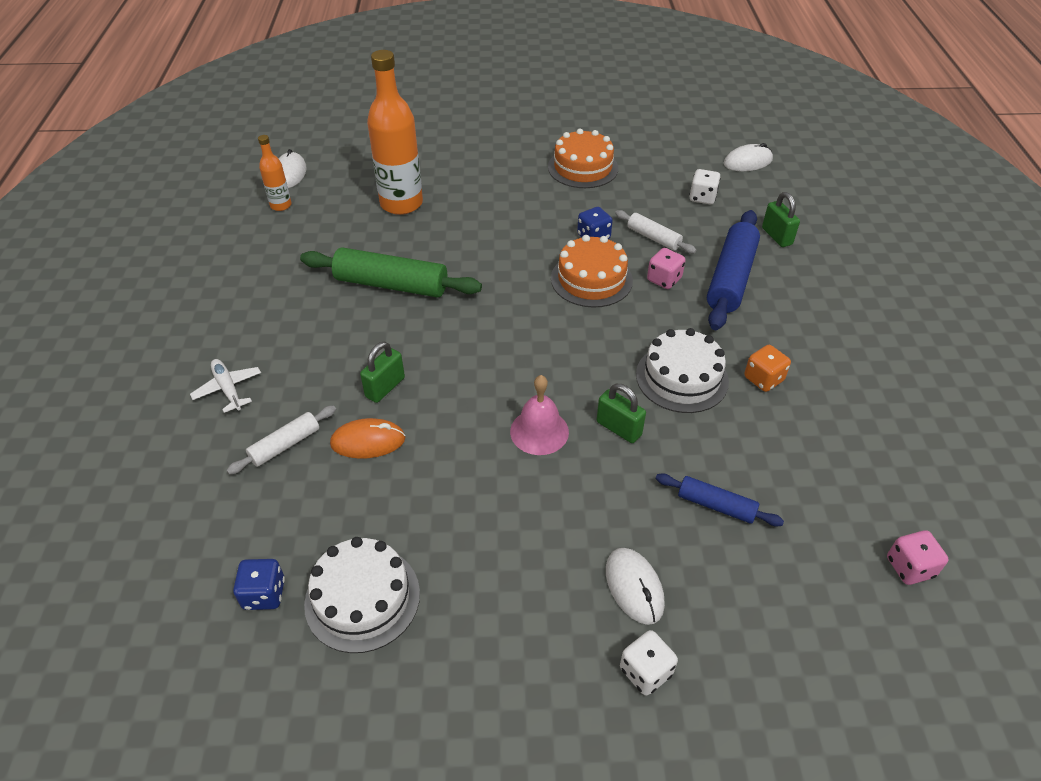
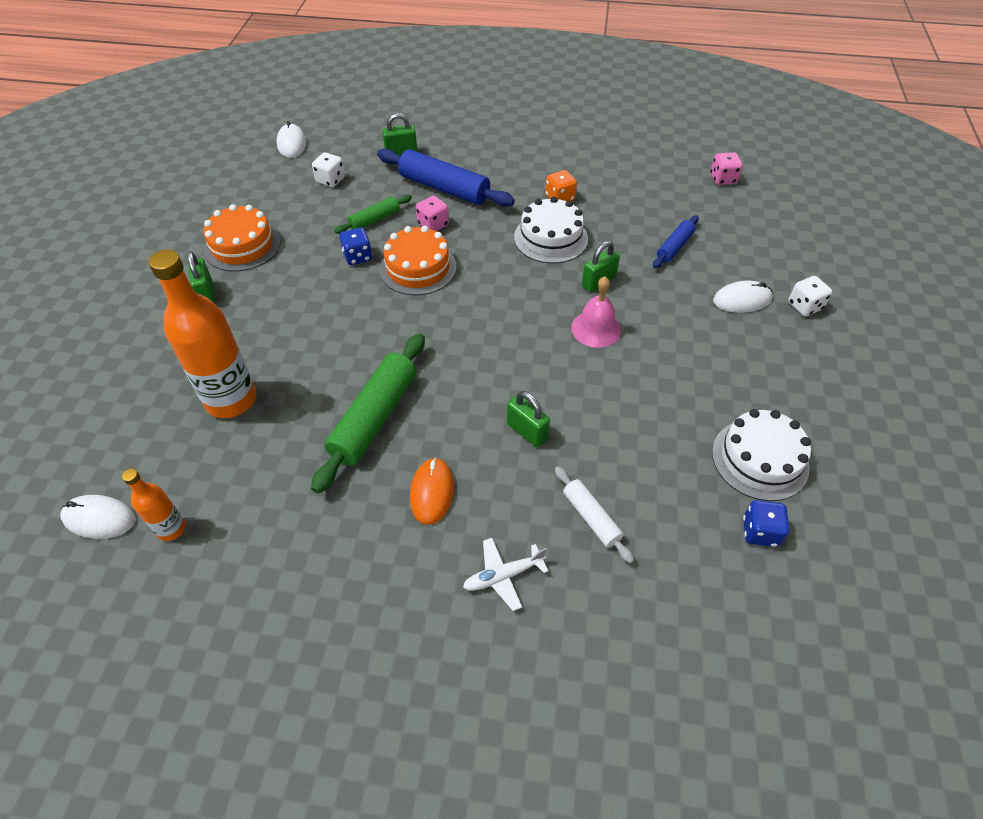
camera: 80 degrees left, 5 degrees up
orange mouse [330,418,405,459] -> orange mouse moved to [410,457,454,525]
white rolling pin [615,210,696,254] -> green rolling pin [334,194,412,234]
none -> green padlock [187,251,215,304]

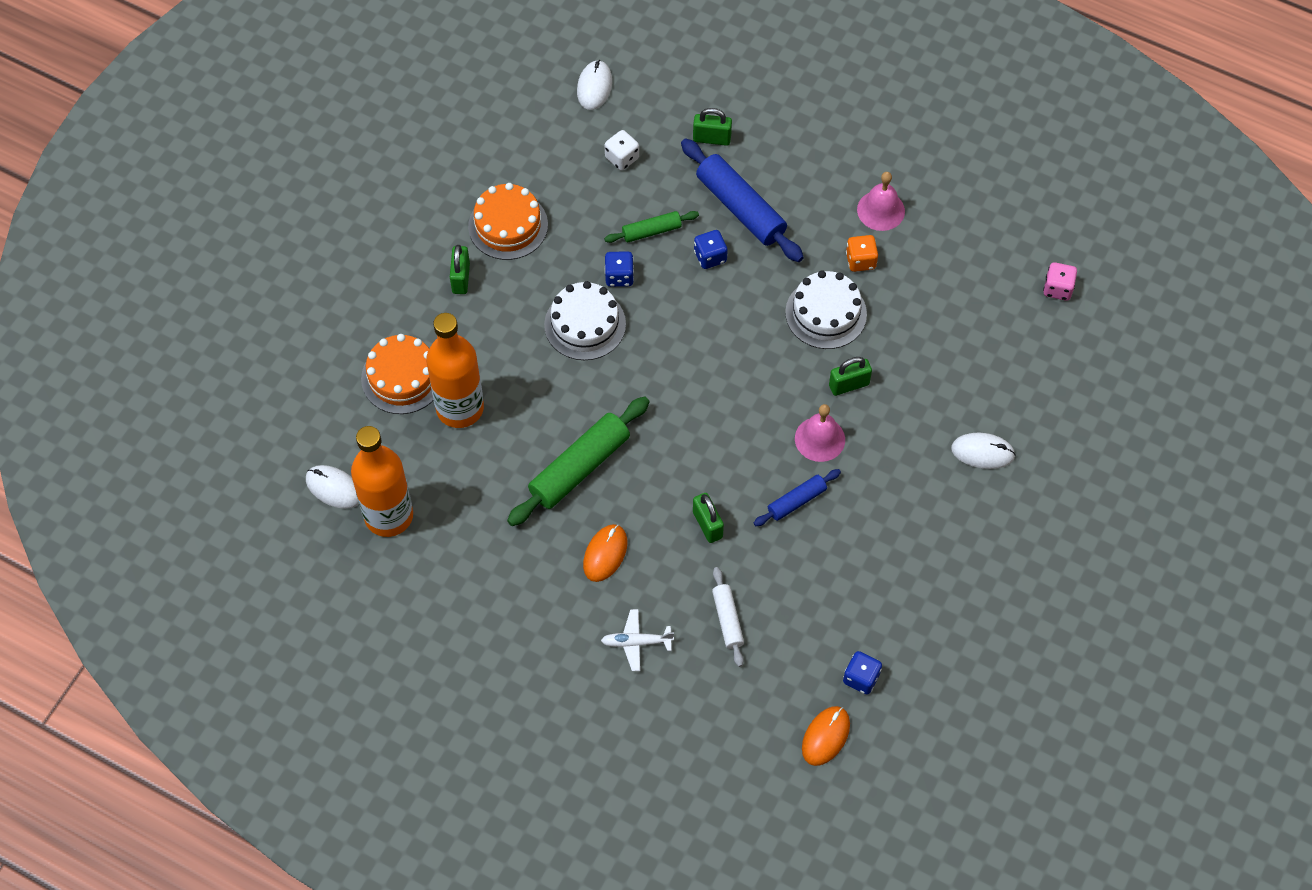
camera: 20 degrees right, 10 degrees up
orange bottle [122,469,186,541] -> orange bottle [351,426,413,537], size x2.02
orange cake [380,226,457,295] -> orange cake moved to [361,334,434,414]
pink dice [416,196,449,231] -> blue dice [694,230,728,269]
blue rolling pin [653,215,699,268] -> blue rolling pin moved to [754,469,841,526]
white cake [712,409,811,501] -> white cake moved to [544,281,626,360]
white dice [788,276,832,316] -> none
none -> orange mouse [802,706,850,766]
none -> pink bell [857,172,905,231]

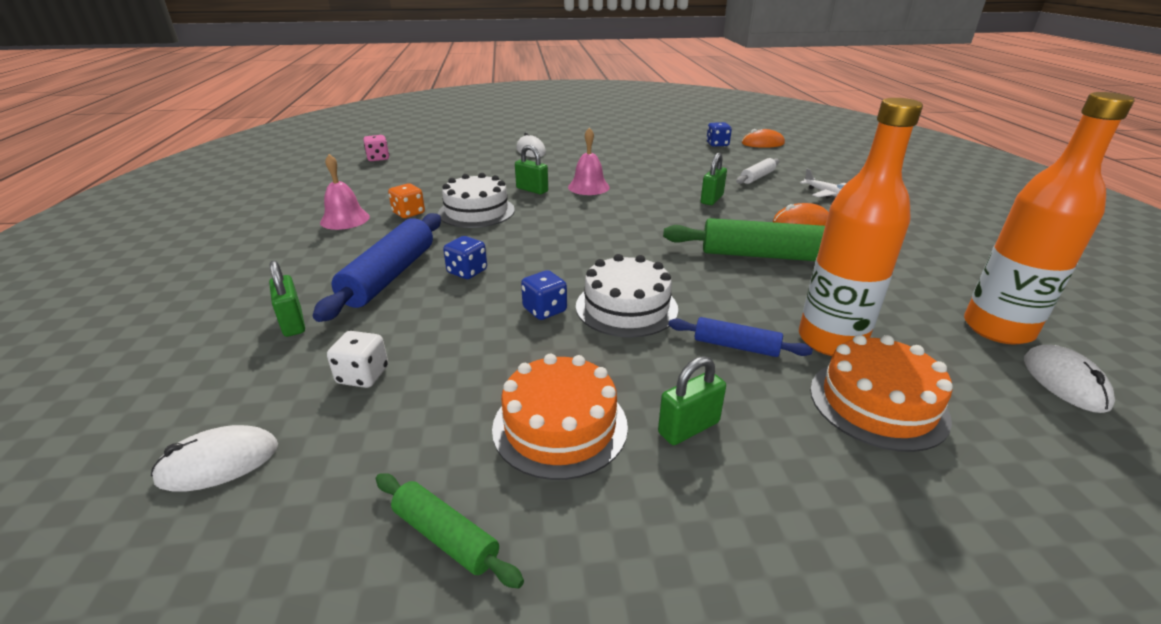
camera: 125 degrees left, 30 degrees down
green rolling pin [604,211,699,243] -> green rolling pin moved to [376,473,524,588]
blue rolling pin [754,469,841,526] -> blue rolling pin moved to [669,317,813,357]

